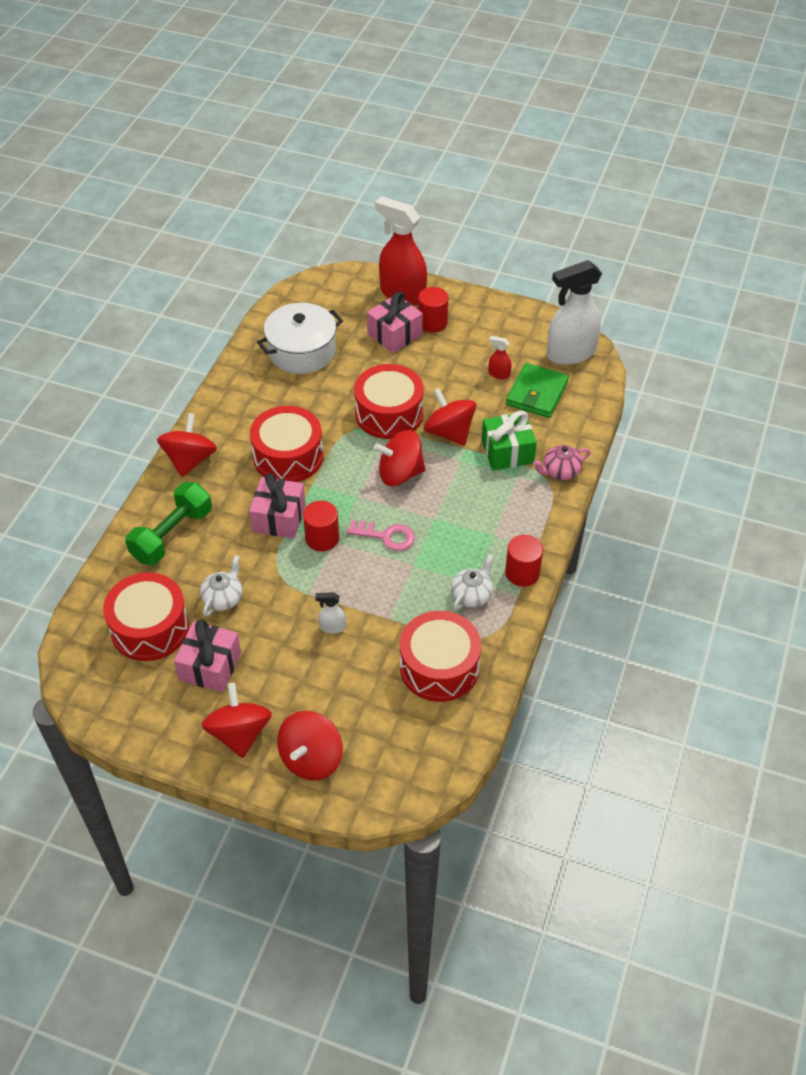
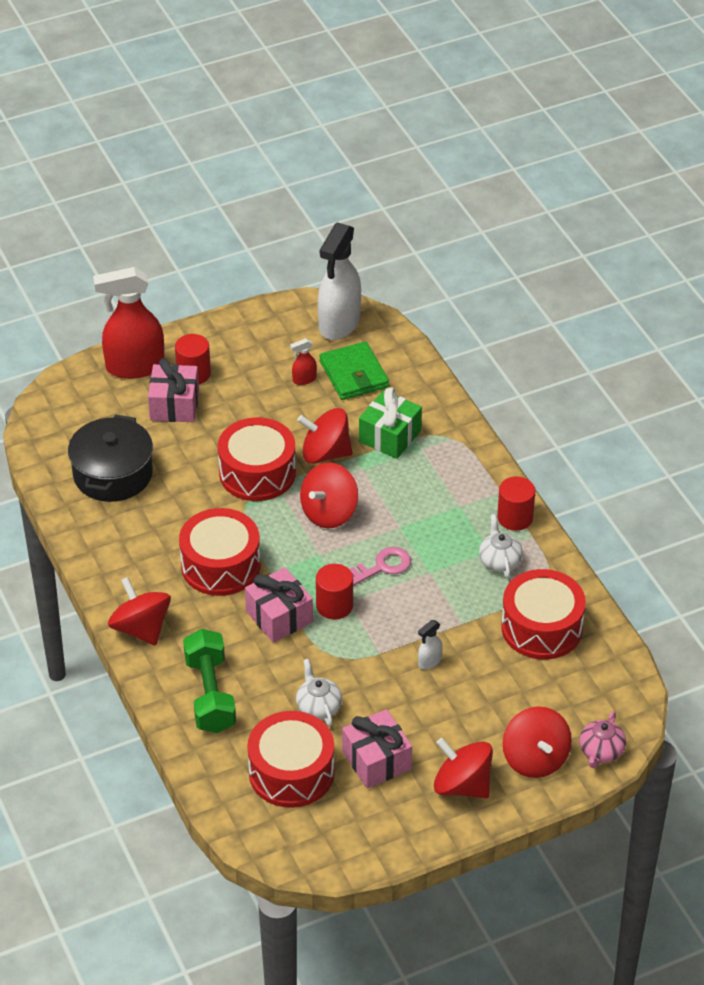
camera: 45 degrees left, 5 degrees down
white pot [257,303,343,374] -> black pot [68,414,153,502]
pink teapot [533,445,591,480] -> pink teapot moved to [579,711,626,768]

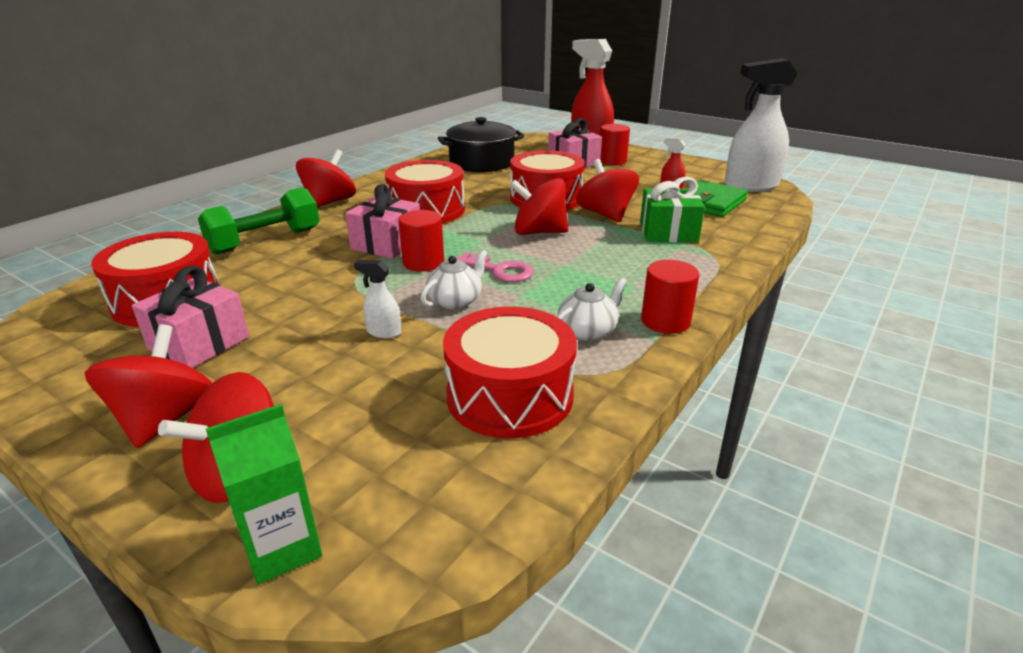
camera: 60 degrees right, 15 degrees down
white teapot [296,659,342,726] -> white teapot moved to [420,250,488,310]
pink teapot [579,711,626,768] -> green carton [206,404,322,585]

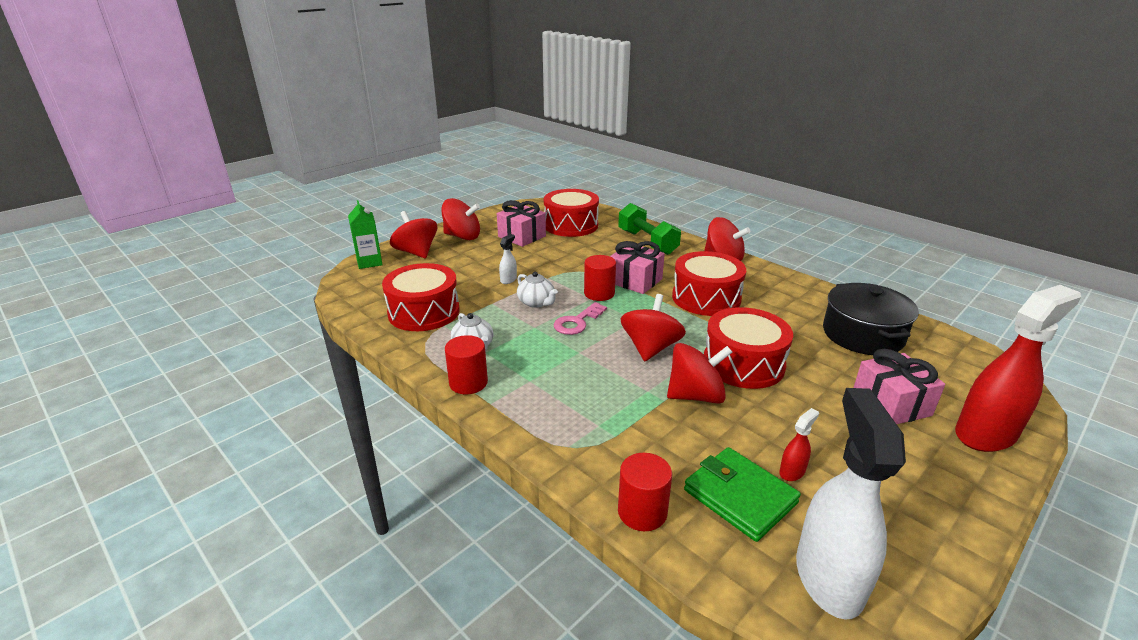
camera: 100 degrees right, 0 degrees up
red cylinder [600,124,630,165] -> red cylinder moved to [618,453,672,531]
green gift [640,177,705,242] -> none

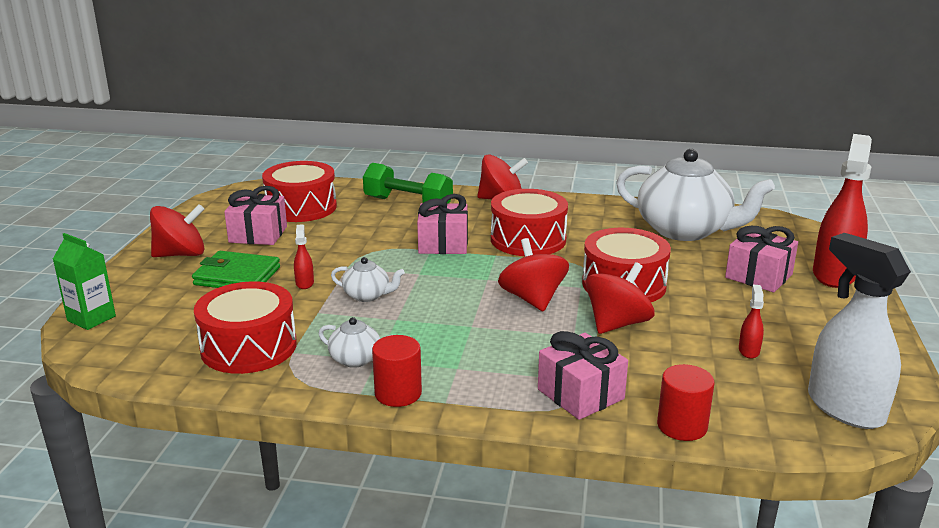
camera: 35 degrees left, 5 degrees down
red spinning top [390,211,437,258] -> none
white spray bottle [499,234,517,284] -> red spray bottle [294,224,314,289]
pink key [554,302,607,335] -> none
red cylinder [584,255,616,301] -> none
green wallet [684,447,801,542] -> green wallet moved to [192,251,280,288]
black pot [823,283,919,355] -> white teapot [616,149,775,241]
none -> pink gift [538,331,628,420]

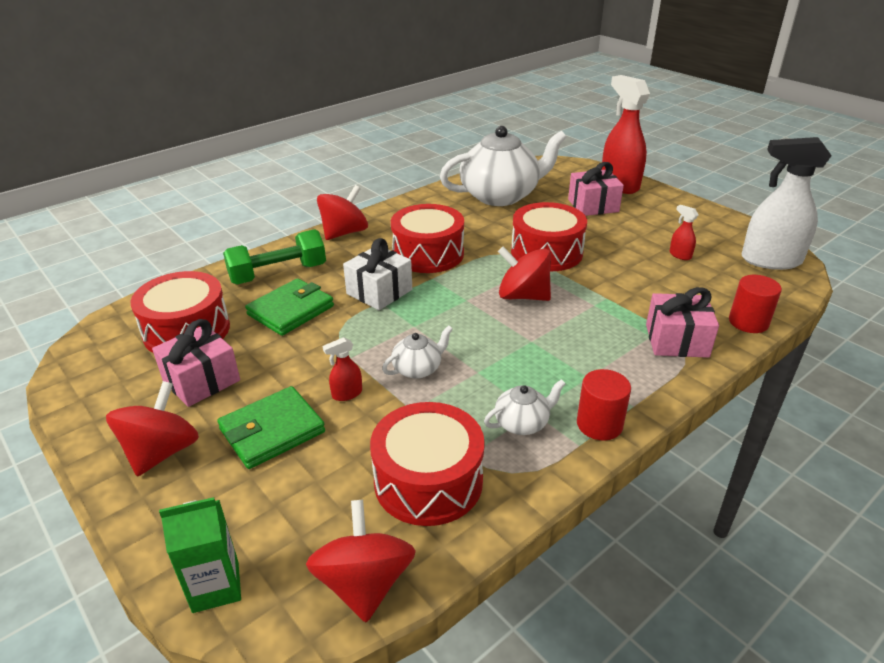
camera: 50 degrees left, 10 degrees up
red spray bottle [294,224,314,289] -> red spray bottle turned 60 degrees counterclockwise [323,337,362,401]
pink gift [417,194,468,254] -> white gift [343,238,412,310]
red spinning top [586,262,654,334] -> red spinning top moved to [306,499,416,622]
none -> green wallet [245,278,334,336]

